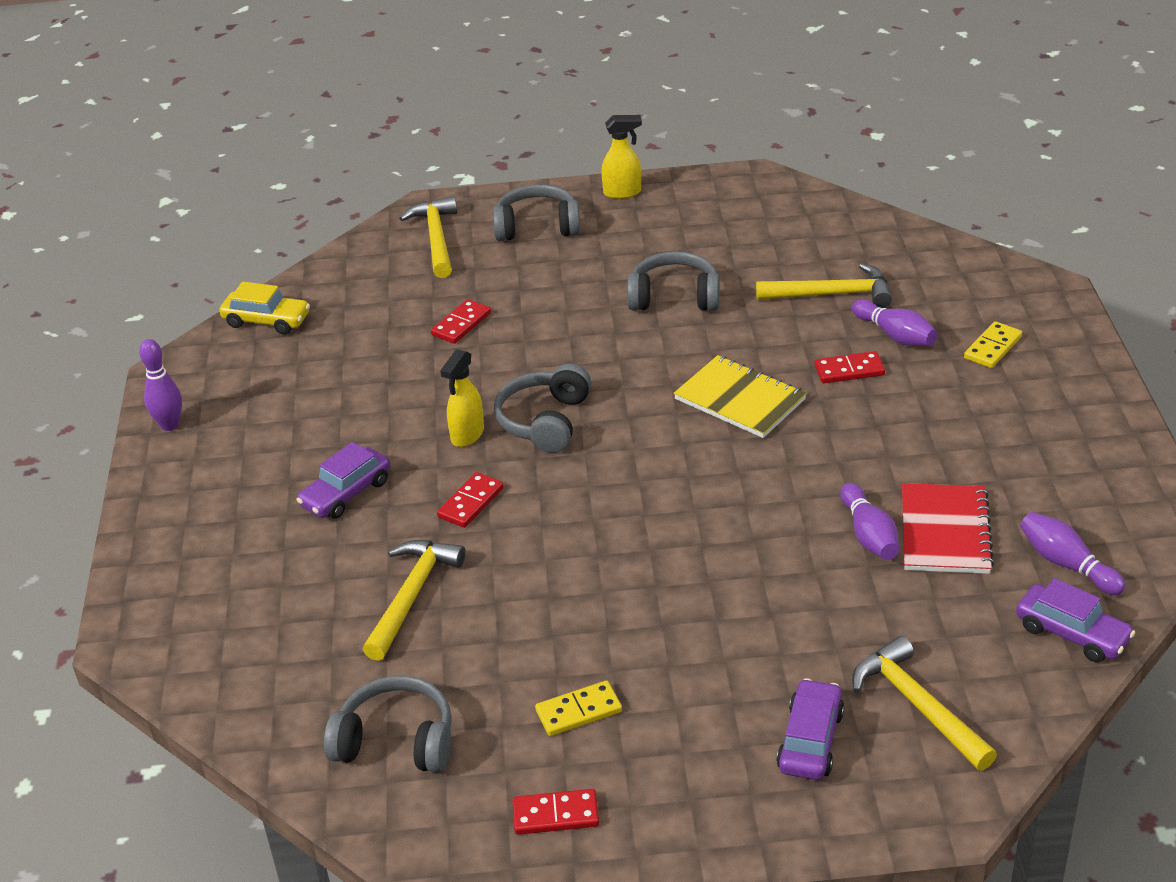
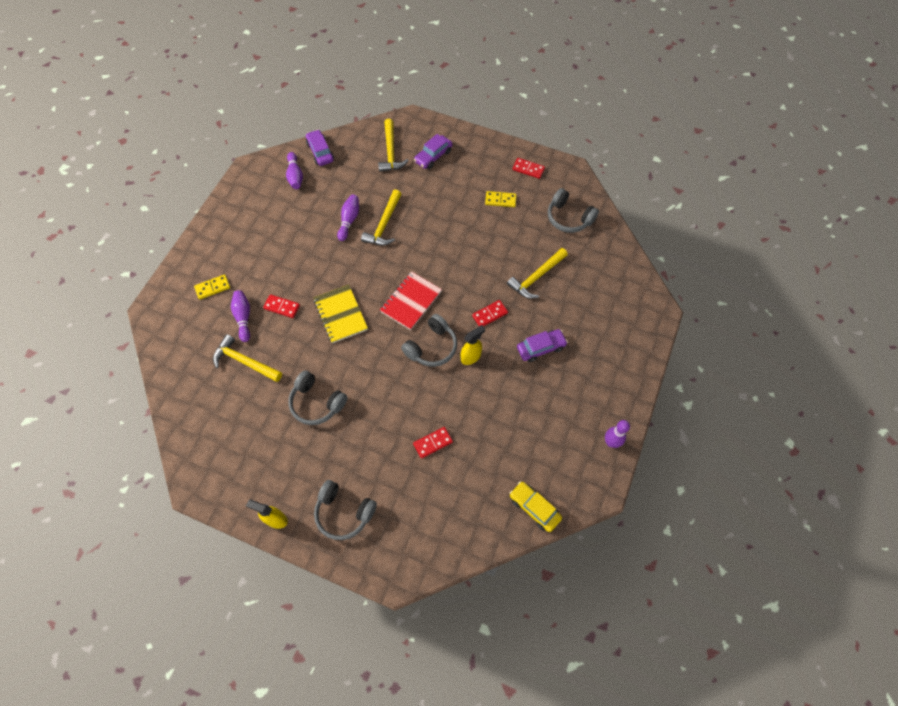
camera: 155 degrees left, 25 degrees up
yellow hammer [399,196,457,278] -> yellow hammer moved to [361,190,401,246]
red notebook [902,483,995,574] -> red notebook moved to [380,271,442,330]

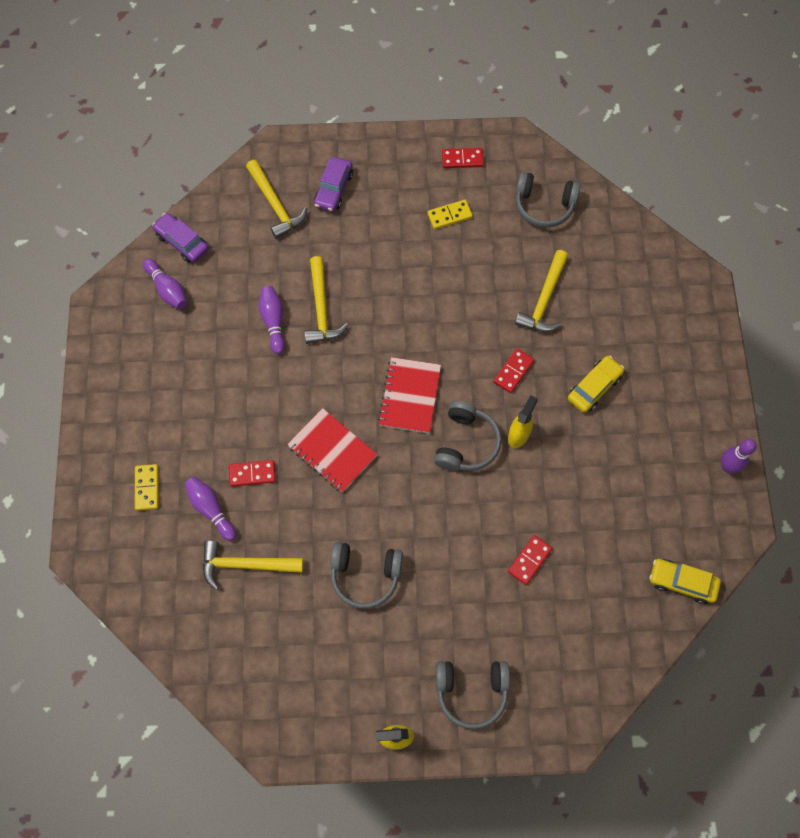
camera: 25 degrees left, 5 degrees up
yellow domino [194,274,230,300] -> yellow domino turned 45 degrees counterclockwise [135,464,158,510]
yellow notebook [314,285,368,343] -> red notebook [287,408,378,493]
purple car [517,329,568,362] -> yellow car [568,356,624,413]

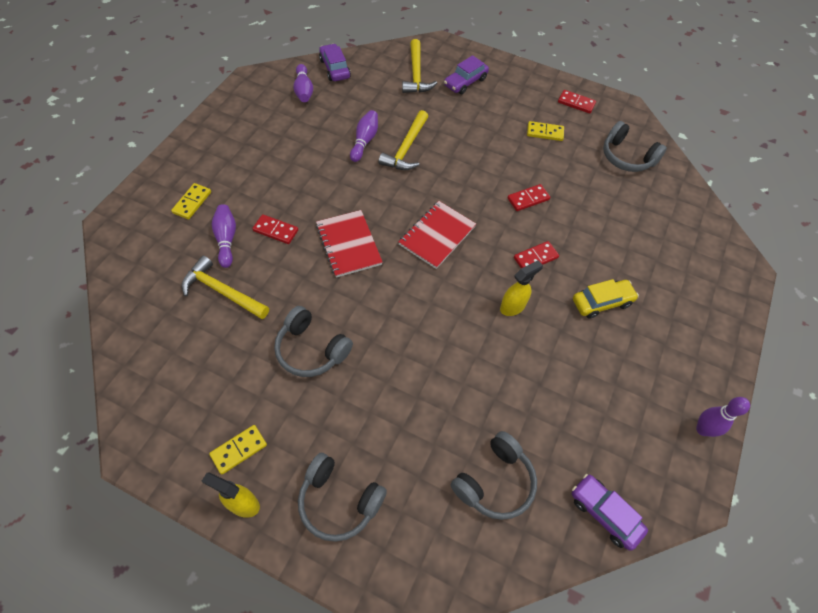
camera: 25 degrees right, 10 degrees down
grey headphones [434,401,502,471] -> grey headphones moved to [451,431,537,520]
red domino [508,535,552,585] -> red domino moved to [507,184,550,211]
yellow hammer [515,250,568,332] -> none
yellow car [649,559,721,604] -> purple car [572,474,648,551]
none -> yellow domino [209,425,267,474]

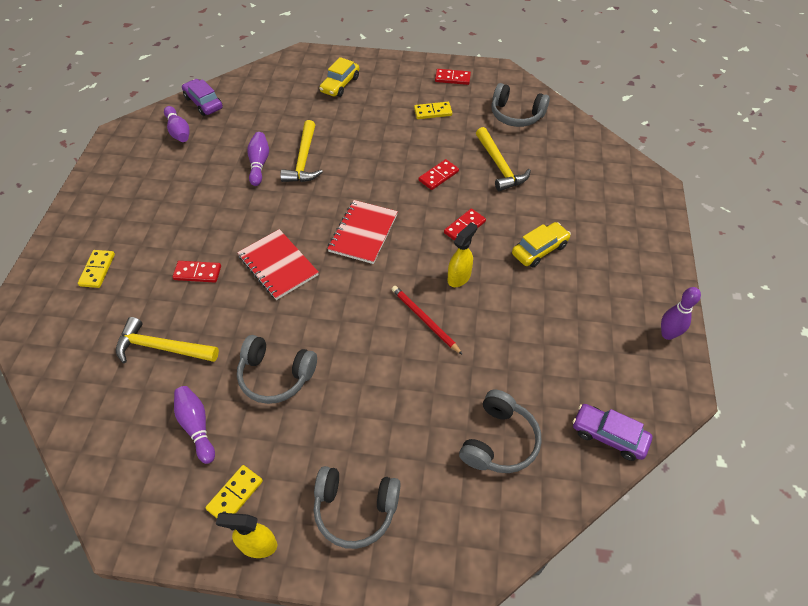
camera: 15 degrees left, 5 degrees down
purple bowling pin [212,204,236,268] -> purple bowling pin moved to [174,386,215,464]
yellow hammer [402,39,437,93] -> yellow hammer moved to [476,127,531,191]
purple car [444,55,489,94] -> yellow car [319,57,359,97]
none -> red pencil [392,286,463,355]

